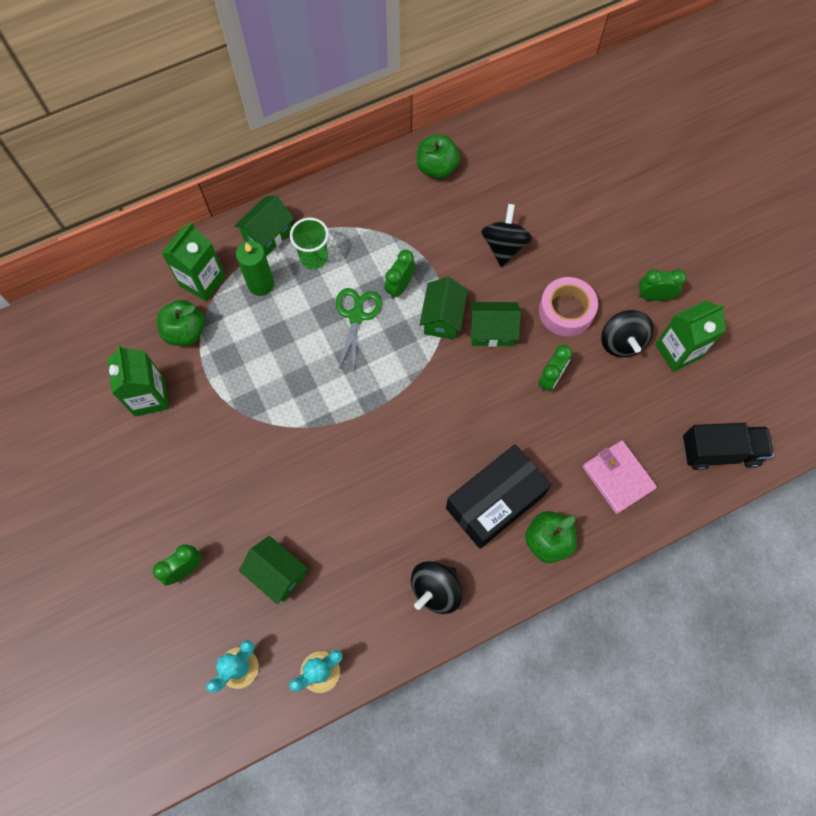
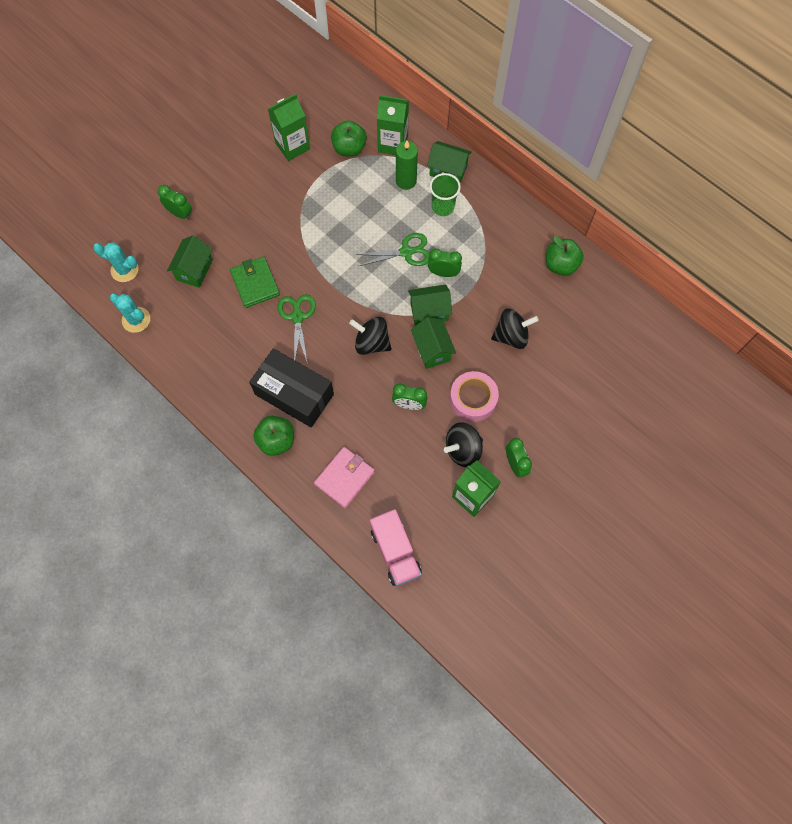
camera: 70 degrees right, 0 degrees up
black spinning top [411,561,462,614] -> black spinning top moved to [349,317,392,355]
black truck [683,423,774,470] -> pink truck [370,509,422,586]
none -> green wallet [230,257,280,308]
none -> green scissors [278,294,316,361]

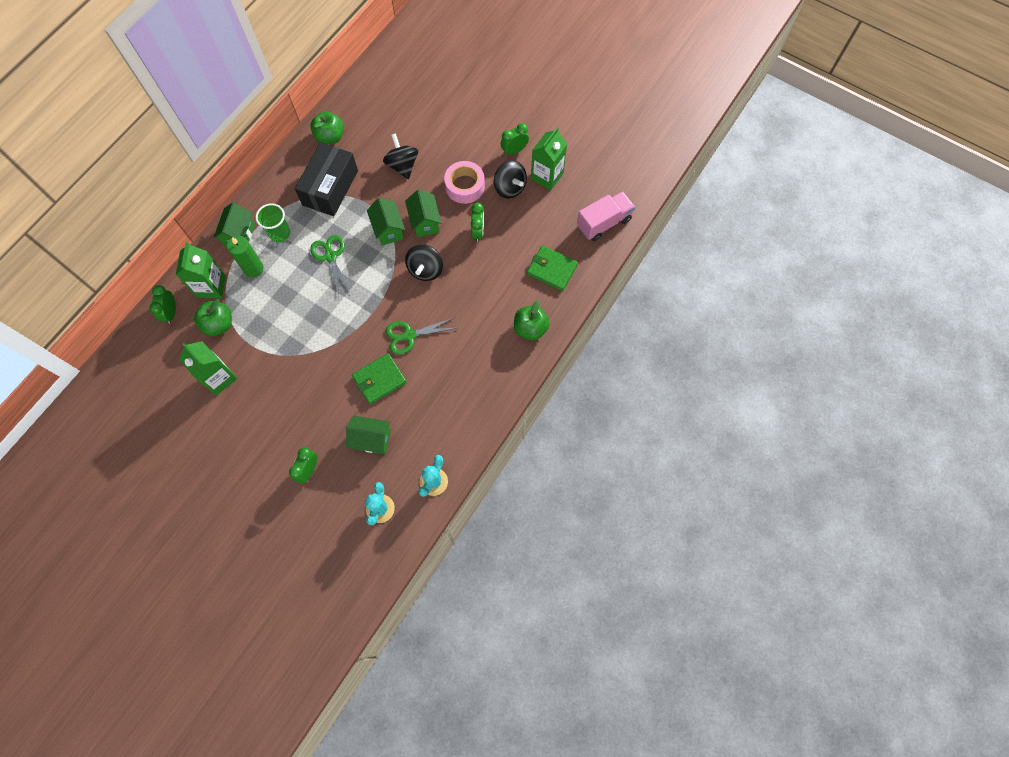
camera: 100 degrees left, 0 degrees up
black box [249,348,334,428] -> black box moved to [295,142,358,216]
pink wallet [314,447,375,508] -> green wallet [527,246,578,291]
green house [411,317,456,369] -> green house turned 75 degrees counterclockwise [405,189,441,237]
green clock [428,249,462,277] -> green clock moved to [149,285,176,324]

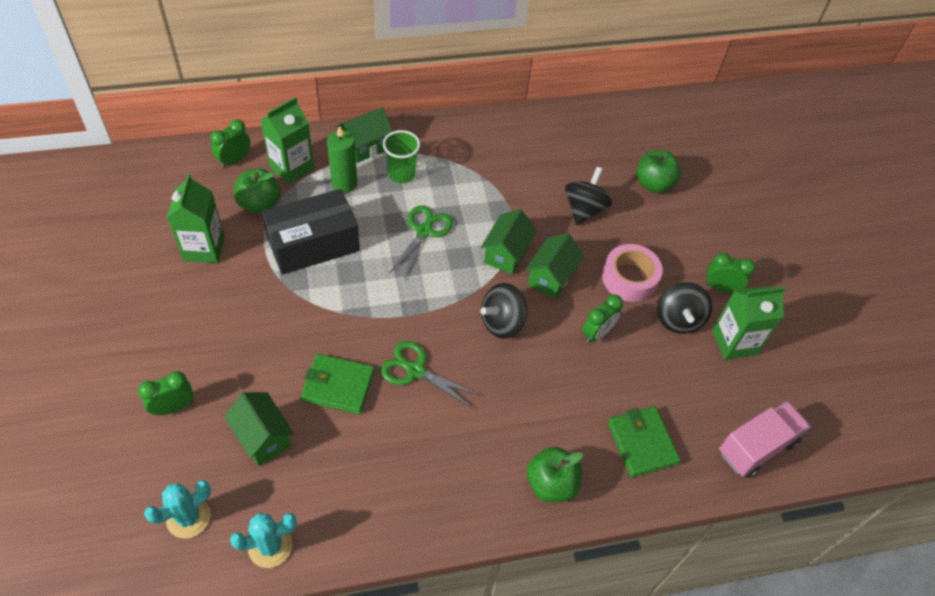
camera: 40 degrees right, 15 degrees down
black box [295,142,358,216] -> black box moved to [262,189,360,275]
green apple [310,111,344,145] -> green apple moved to [637,150,681,193]
pink truck [577,191,635,241] -> pink truck turned 45 degrees counterclockwise [719,401,811,478]

